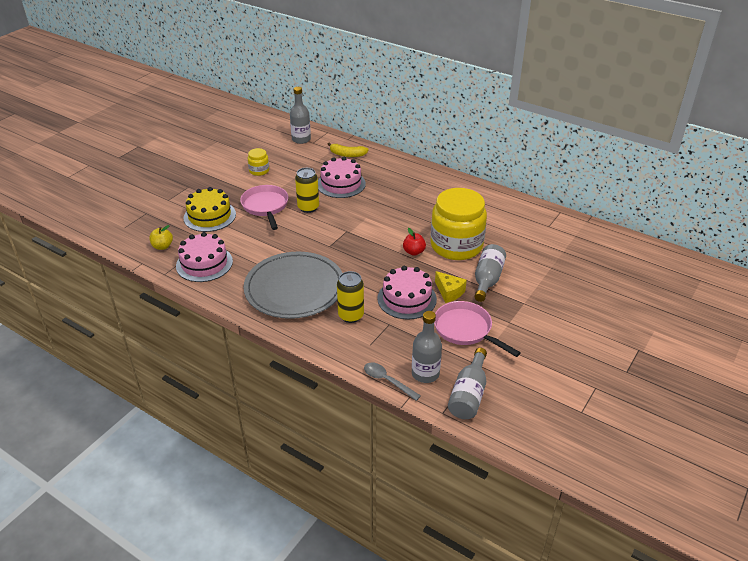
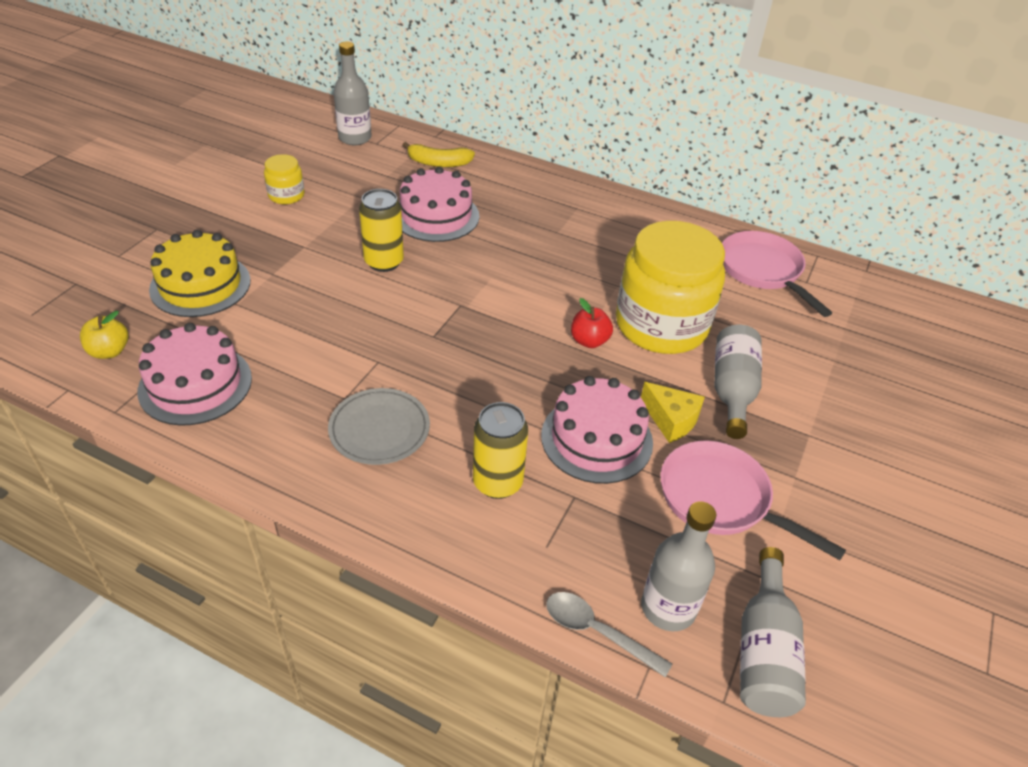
camera: 10 degrees left, 5 degrees up
pink pan [240,185,288,230] -> pink pan moved to [722,231,832,317]
grey plate [244,252,342,319] -> grey plate [328,388,430,465], size x0.52

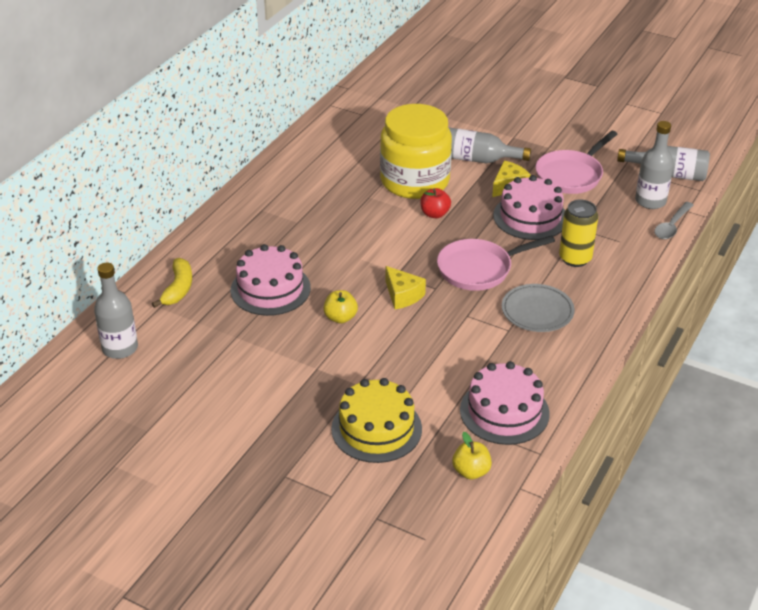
camera: 85 degrees left, 5 degrees down
yellow jar [264,154,305,204] -> none
yellow can [359,189,404,272] -> yellow apple [324,290,358,323]
pink pan [722,231,832,317] -> pink pan moved to [437,235,555,291]
none -> yellow cheese [385,266,426,309]

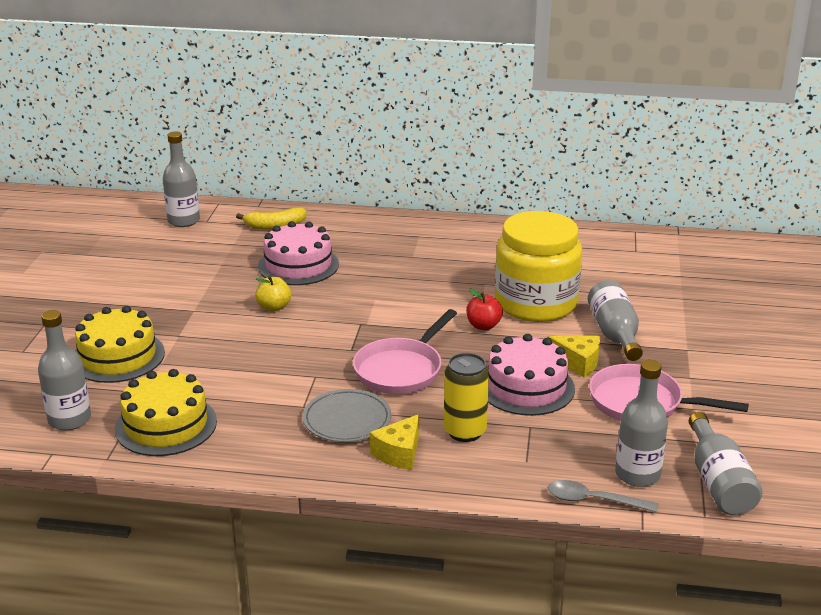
camera: 70 degrees right, 10 degrees down
yellow cheese [385,266,426,309] -> yellow cheese moved to [370,414,419,470]
pink pan [437,235,555,291] -> pink pan turned 105 degrees counterclockwise [353,309,457,394]
yellow apple [452,432,492,479] -> grey bottle [38,310,91,431]
pink cake [460,361,550,445] -> yellow cake [115,369,217,456]

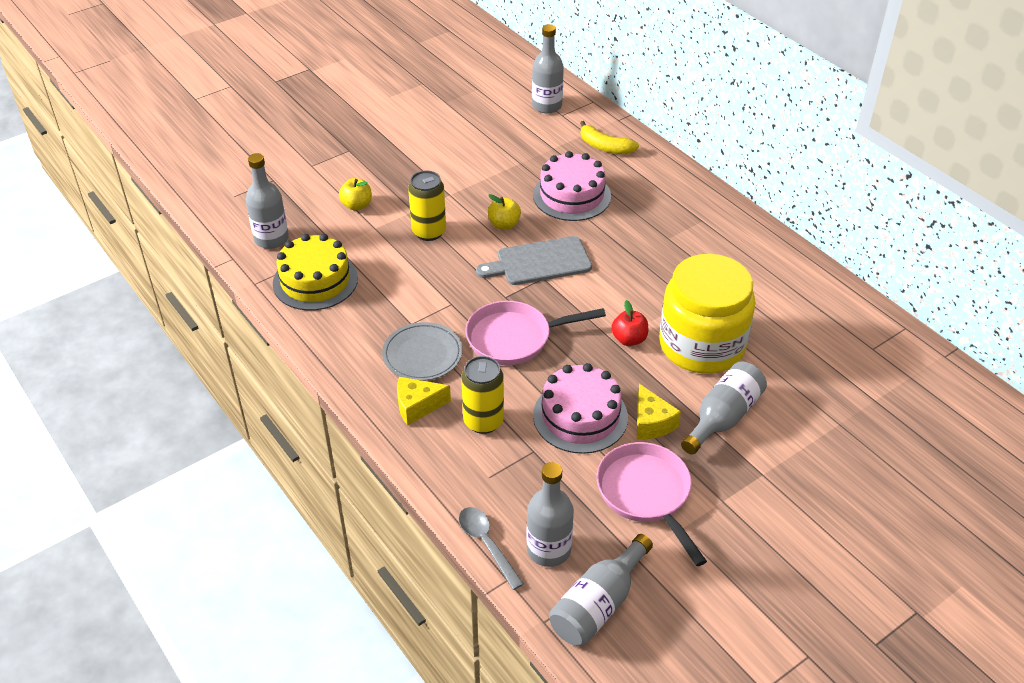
camera: 45 degrees right, 15 degrees up
yellow cake [75,306,165,383] -> yellow apple [339,178,372,211]
none -> yellow can [408,170,446,241]
none -> grey cutting board [476,236,592,285]

